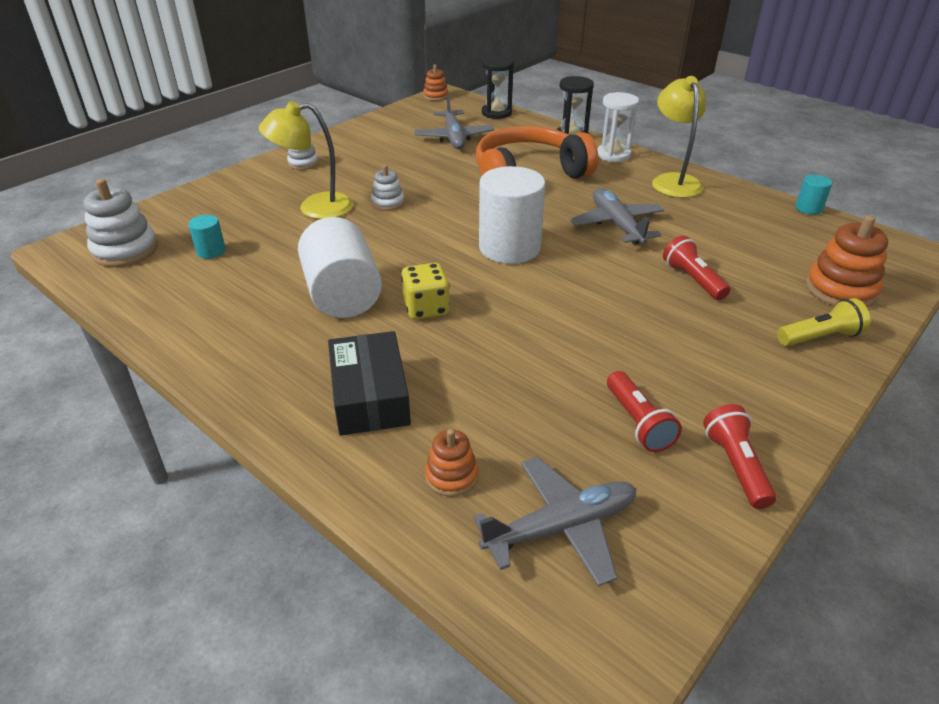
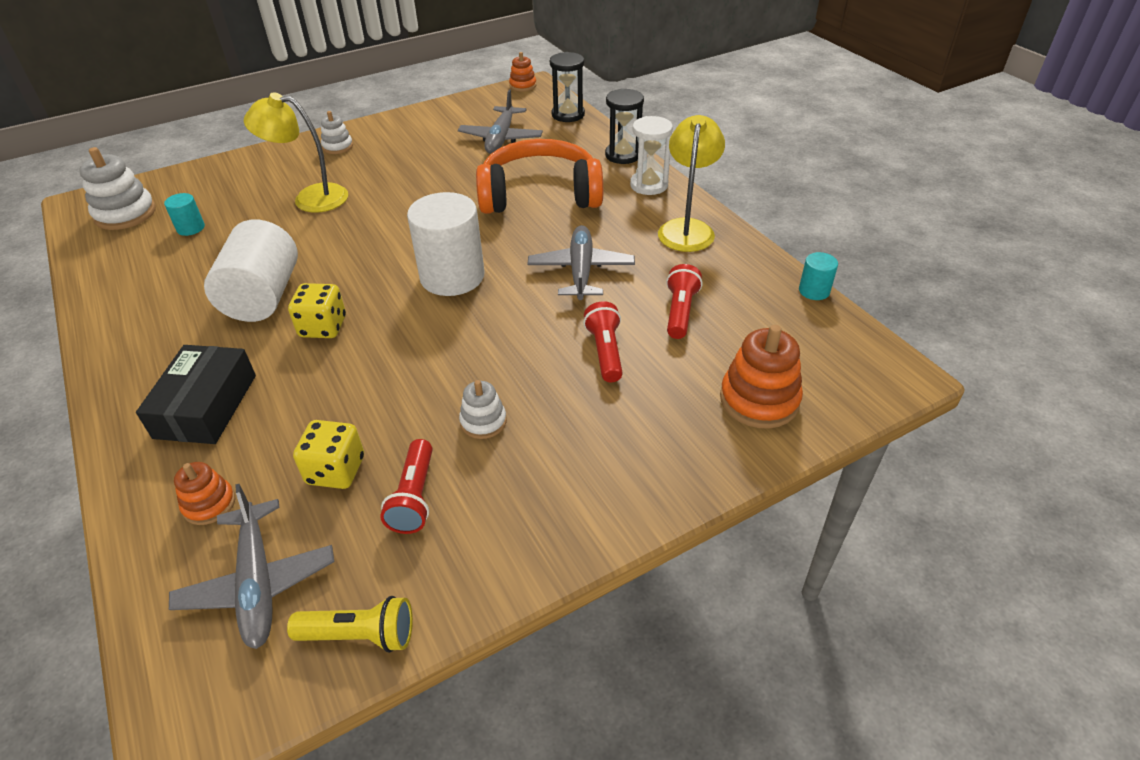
camera: 20 degrees right, 5 degrees up
white stacking toy [371,165,405,211] -> white stacking toy moved to [459,380,507,439]
grey plane [473,457,636,586] -> grey plane turned 75 degrees clockwise [169,484,334,649]
red flashlight [703,404,776,509] -> red flashlight moved to [666,264,703,339]
yellow flashlight [777,298,870,346] -> yellow flashlight moved to [287,596,413,653]
none -> yellow dice [293,420,364,489]

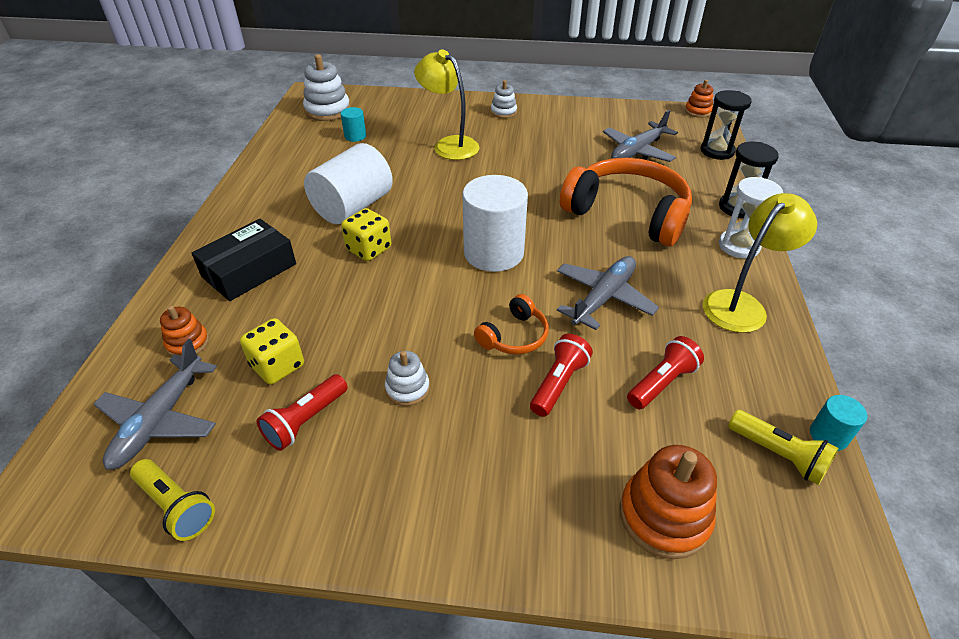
camera: 35 degrees right, 0 degrees up
none -> orange headphones [474,294,549,355]
none -> yellow flashlight [728,410,839,485]

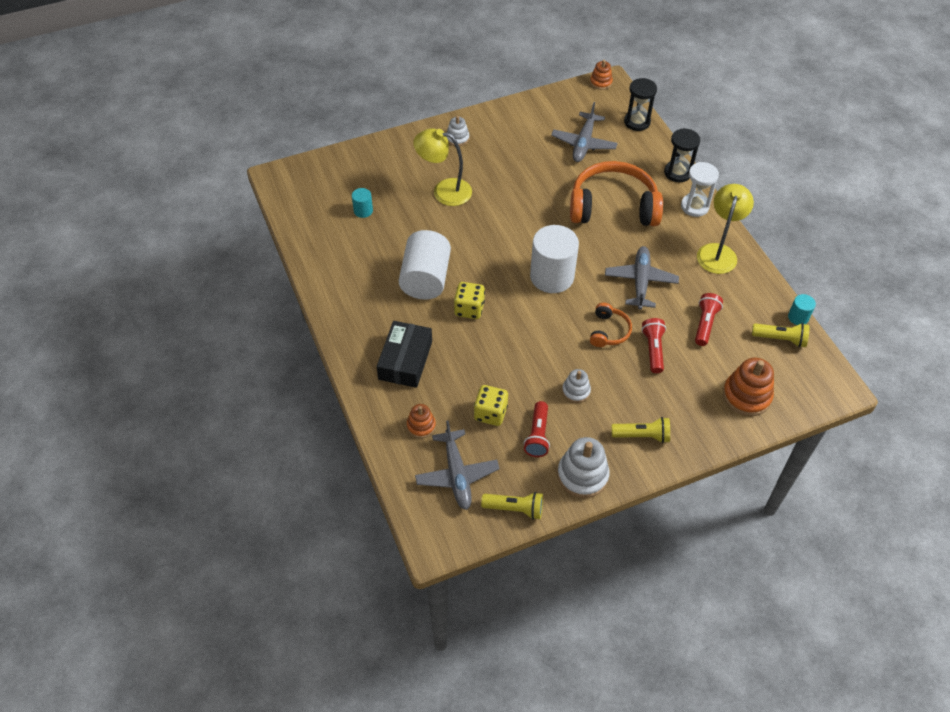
camera: 30 degrees left, 10 degrees up
white stacking toy [303,54,350,121] -> white stacking toy moved to [557,437,610,498]
none -> yellow flashlight [611,417,670,443]

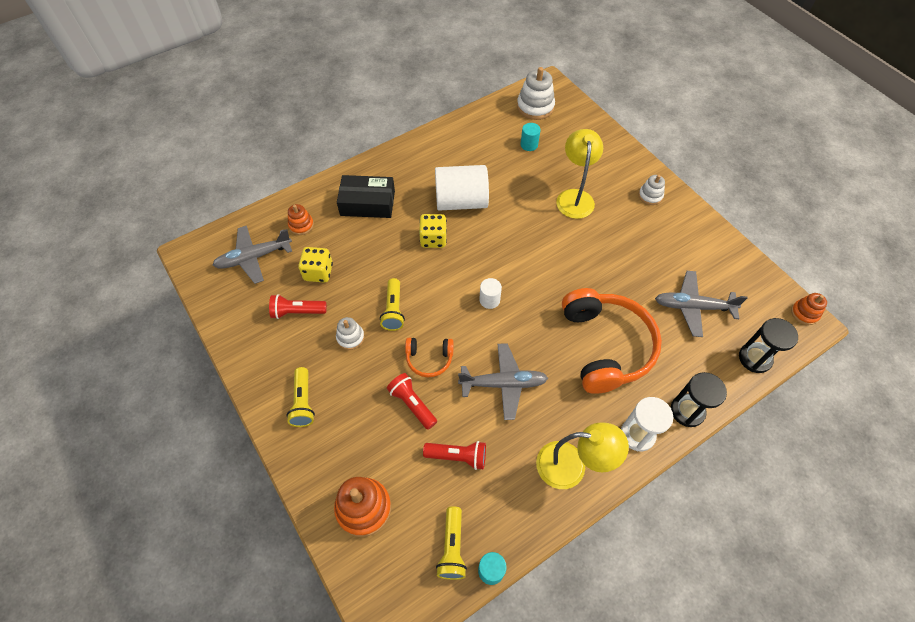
camera: 80 degrees right, 5 degrees up
yellow flashlight [481,492,543,520] -> yellow flashlight moved to [380,278,405,331]
white cylinder [530,225,579,293] -> white cylinder [479,278,502,309], size x0.46
white stacking toy [557,437,610,498] -> white stacking toy moved to [517,67,555,120]
red flashlight [641,318,666,373] -> red flashlight turned 120 degrees counterclockwise [387,373,437,430]

